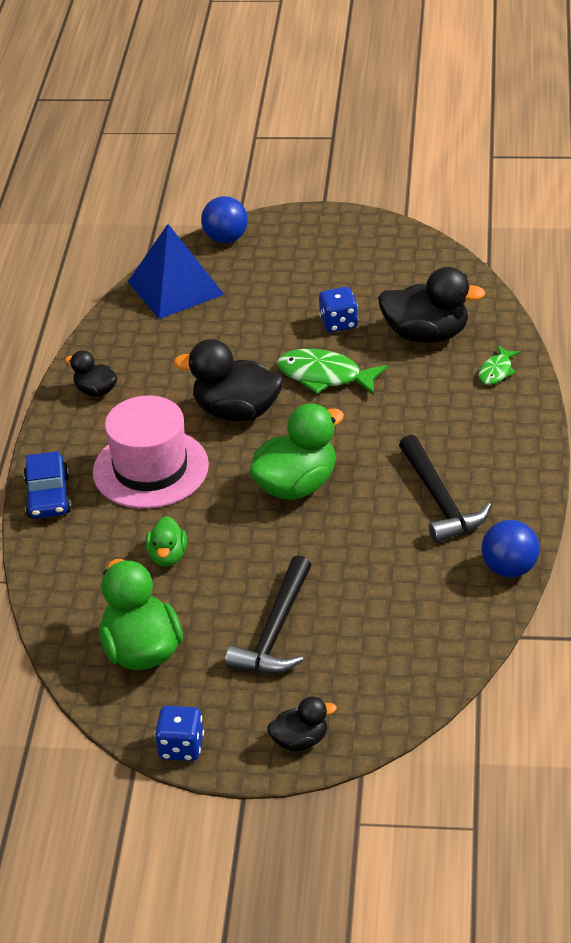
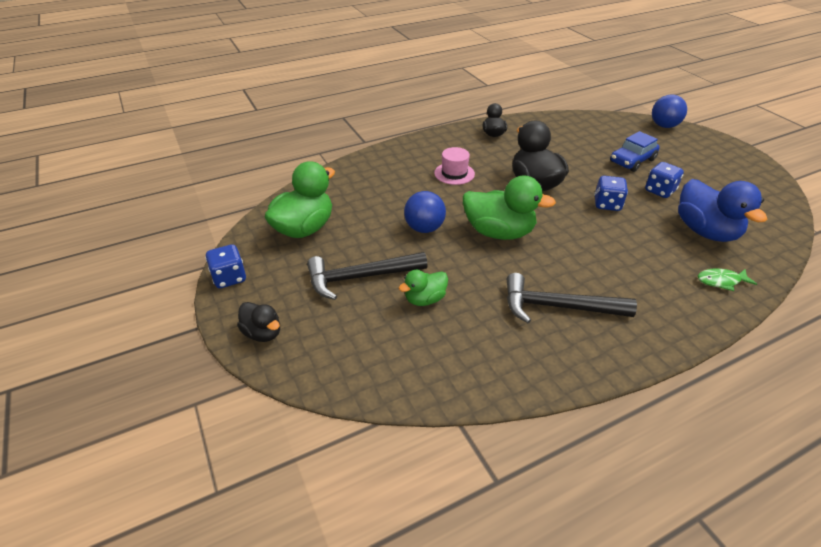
camera: 55 degrees right, 0 degrees up
blue car [23,451,71,519] -> blue car moved to [610,131,660,172]
pink hat [93,396,209,509] -> pink hat [434,147,475,185], size x0.52
blue pyramid [128,224,224,319] -> none
green duck [146,516,187,567] -> green duck moved to [399,270,448,306]
green fish [277,349,388,395] -> blue dice [594,176,628,211]
black duck [378,267,485,343] -> blue duck [678,179,767,242]
black hammer [399,435,491,543] -> black hammer turned 60 degrees clockwise [507,273,637,323]
blue ball [481,520,540,578] -> blue ball moved to [404,191,446,233]

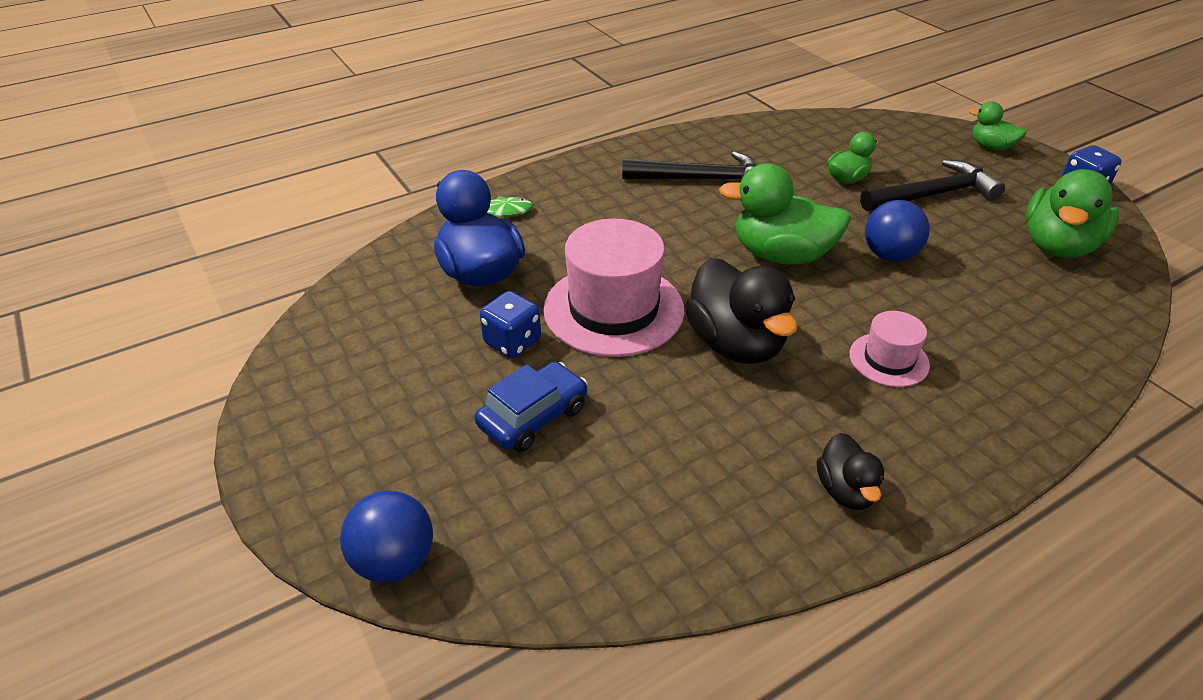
camera: 175 degrees right, 0 degrees up
black duck [237,302,280,342] -> green duck [969,102,1026,151]
blue dice [594,176,628,211] -> pink hat [543,219,684,357]

